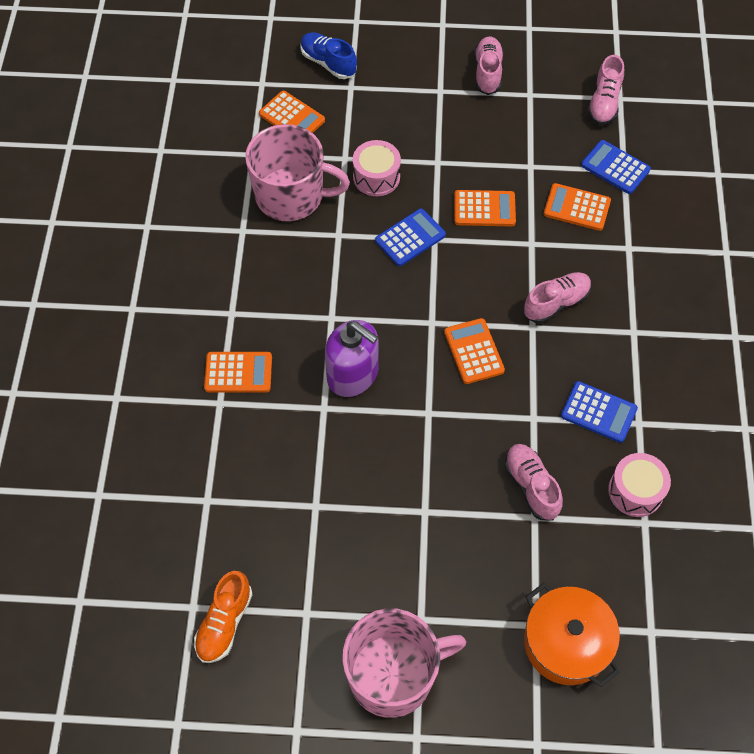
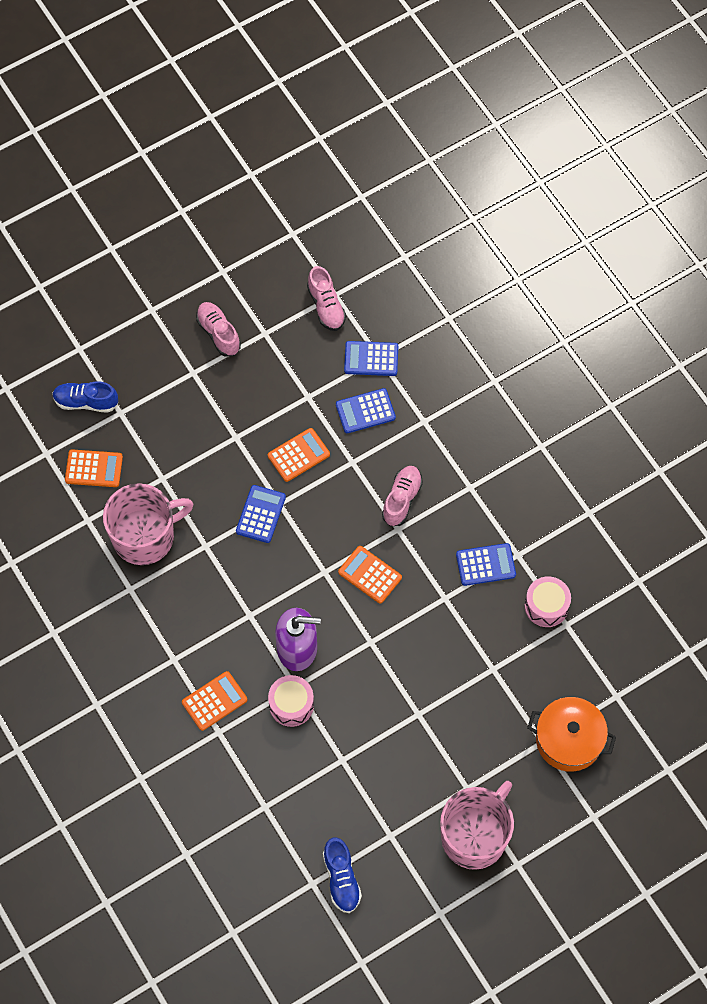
camera: 35 degrees left, 5 degrees up
orange shoe [194,571,253,663] -> blue shoe [323,837,362,913]
pink drum [353,140,401,196] -> pink drum moved to [268,675,314,727]
pink shoe [504,444,563,520] -> none
orange calculator [544,183,611,231] -> blue calculator [336,388,396,433]

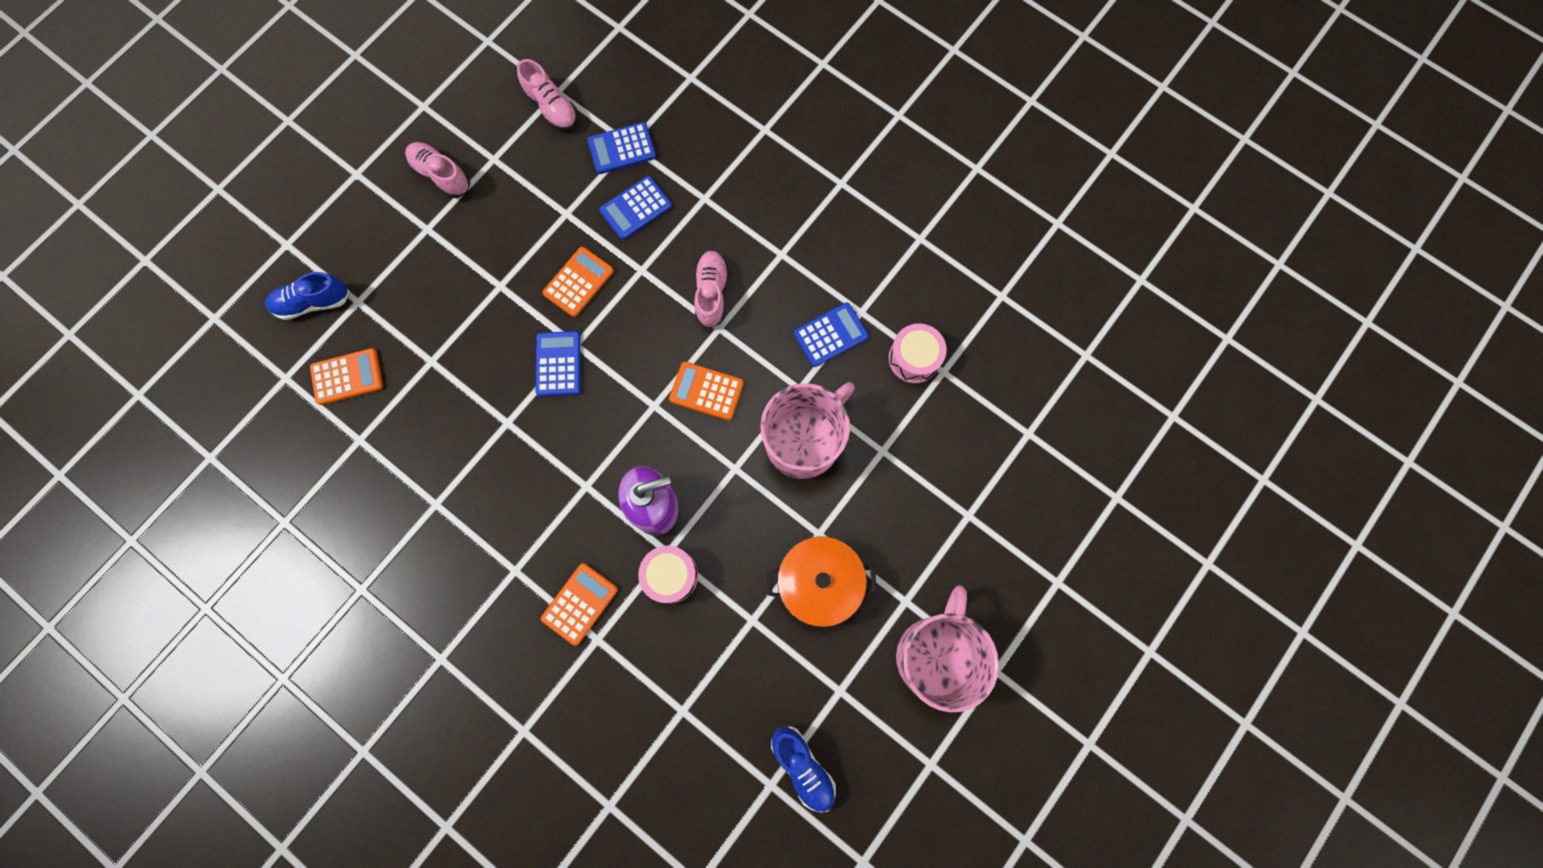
camera: 20 degrees left, 10 degrees up
pink mug [103,483,193,565] -> pink mug moved to [761,382,855,479]
orange pot [527,697,616,772] -> orange pot moved to [767,536,877,627]

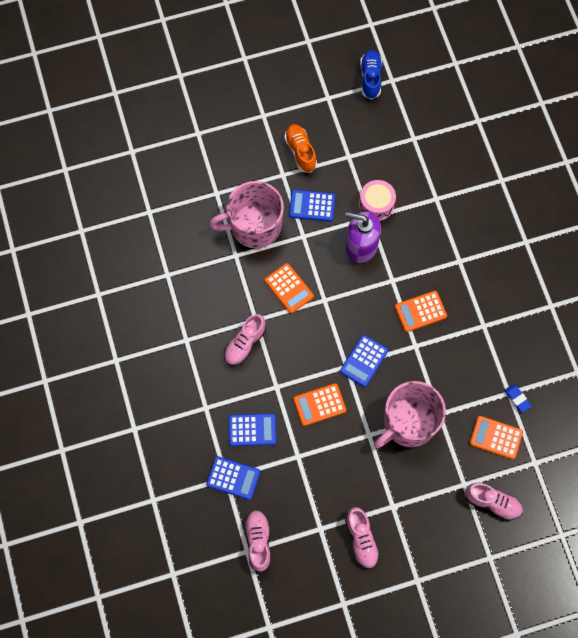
camera: 145 degrees left, 5 degrees down
blue shoe [265,272,349,320] -> pink shoe [465,483,523,521]
orange calculator [541,563,618,645] -> orange calculator moved to [395,291,447,332]
orange pot [767,536,877,627] -> orange shoe [284,124,317,173]
blue calculator [794,302,868,367] -> blue calculator moved to [289,190,335,222]
pink drum [889,324,947,383] -> none
pink mug [896,585,999,712] -> pink mug moved to [374,381,446,448]
none -> blue eraser [504,384,532,413]

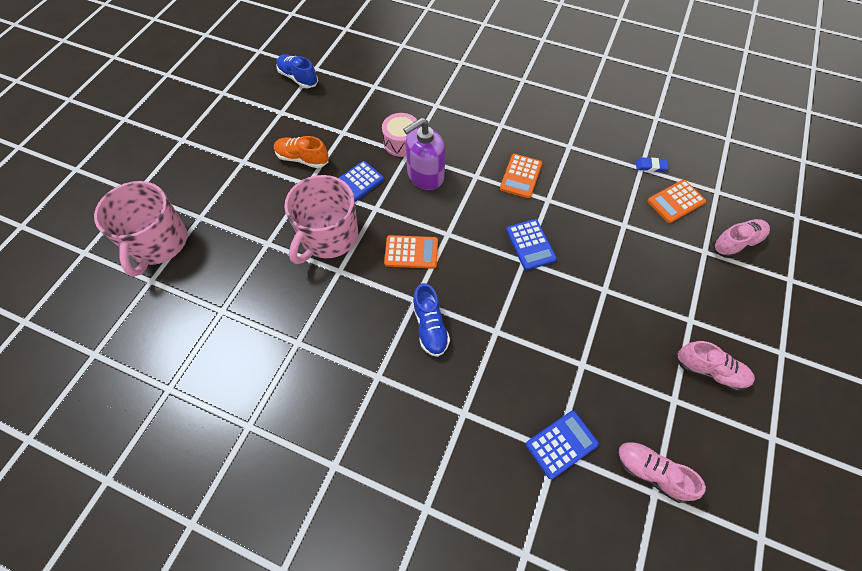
camera: 50 degrees left, 10 degrees down
pink shoe [224,314,266,366] -> blue shoe [412,283,450,357]
blue calculator [229,413,277,446] -> none
orange calculator [293,383,346,426] -> none
pink mug [374,381,446,448] -> pink mug moved to [94,181,187,277]

